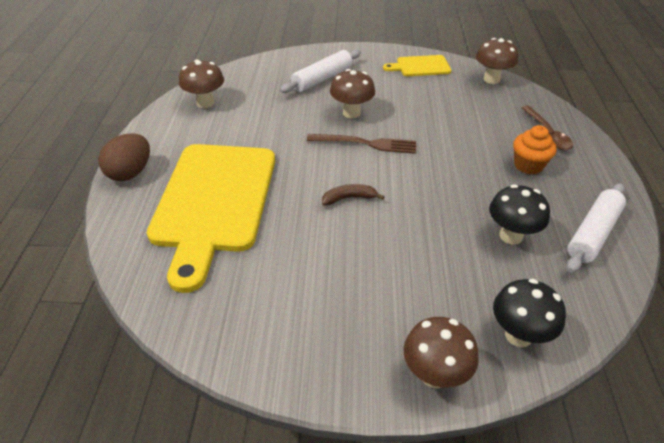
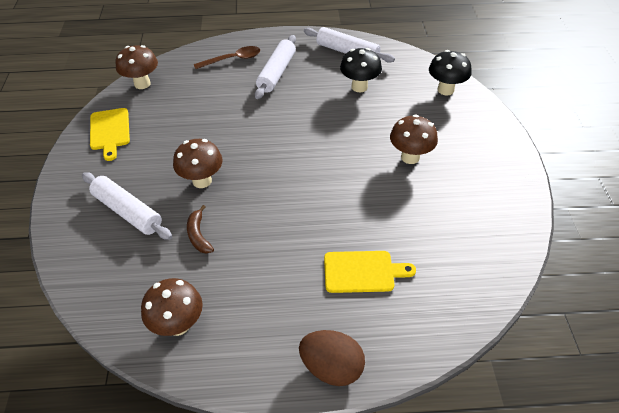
camera: 95 degrees left, 5 degrees up
yellow cutting board [147,144,275,293] -> yellow cutting board [324,251,416,293], size x0.45
brown fork [307,134,416,154] -> none
brown banana [322,184,384,206] -> brown banana moved to [187,205,214,254]
brown mushroom [403,317,479,388] -> brown mushroom moved to [390,115,438,164]
orange cupcake [513,125,556,174] -> white rolling pin [255,35,296,99]

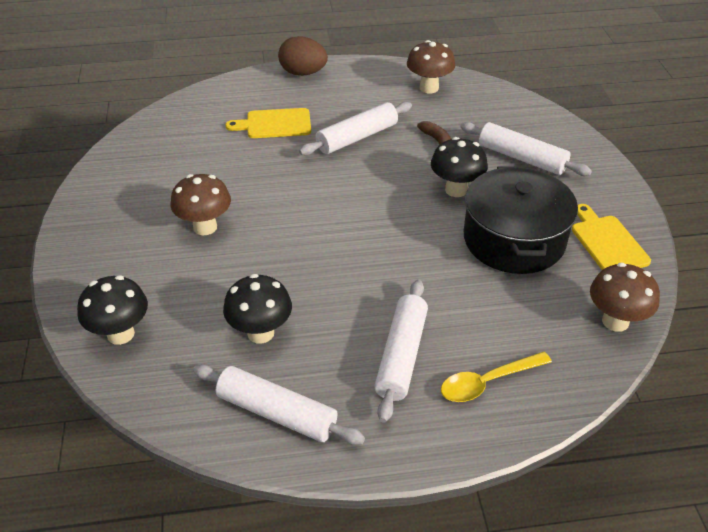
camera: 175 degrees right, 5 degrees down
brown mushroom [173,139,223,188] -> black mushroom [431,137,488,197]
brown spoon [194,46,260,69] -> yellow spoon [441,352,552,402]
none -> white rolling pin [299,102,412,155]
none -> black pot [464,166,578,274]

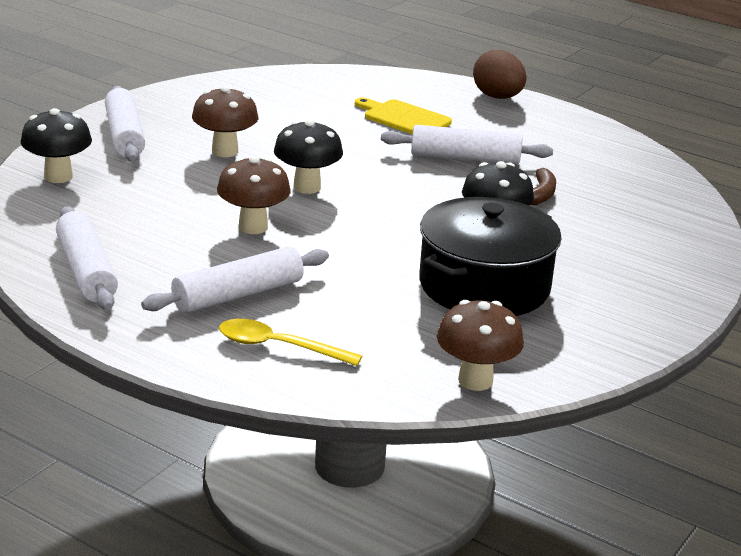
camera: 40 degrees right, 15 degrees down
black mushroom [223,274,292,343] -> black mushroom moved to [274,120,343,194]
brown mushroom [407,40,455,93] -> brown mushroom moved to [217,156,291,234]
white rolling pin [460,122,592,176] -> white rolling pin moved to [105,86,145,161]
yellow cutting board [572,204,651,270] -> none

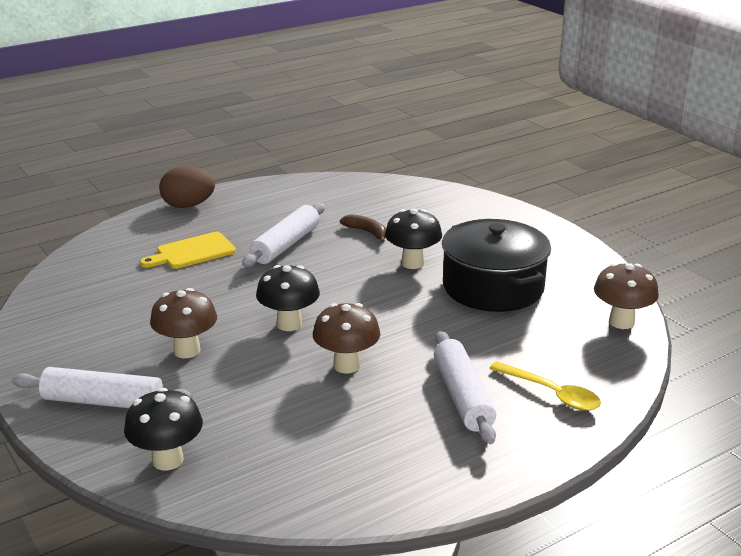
camera: 65 degrees left, 0 degrees up
white rolling pin [56,206,118,310] -> none
yellow spoon [219,319,362,366] -> yellow spoon turned 90 degrees counterclockwise [489,362,601,411]

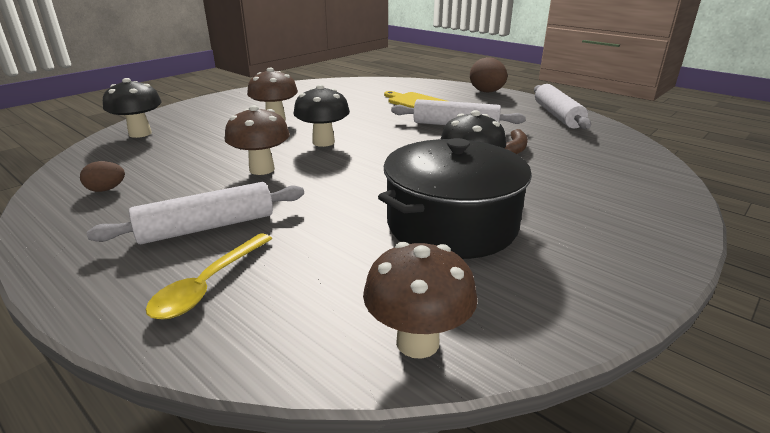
camera: 75 degrees right, 0 degrees up
white rolling pin [12,367,193,408] -> white rolling pin moved to [534,84,591,129]
none -> brown egg [80,161,125,192]

